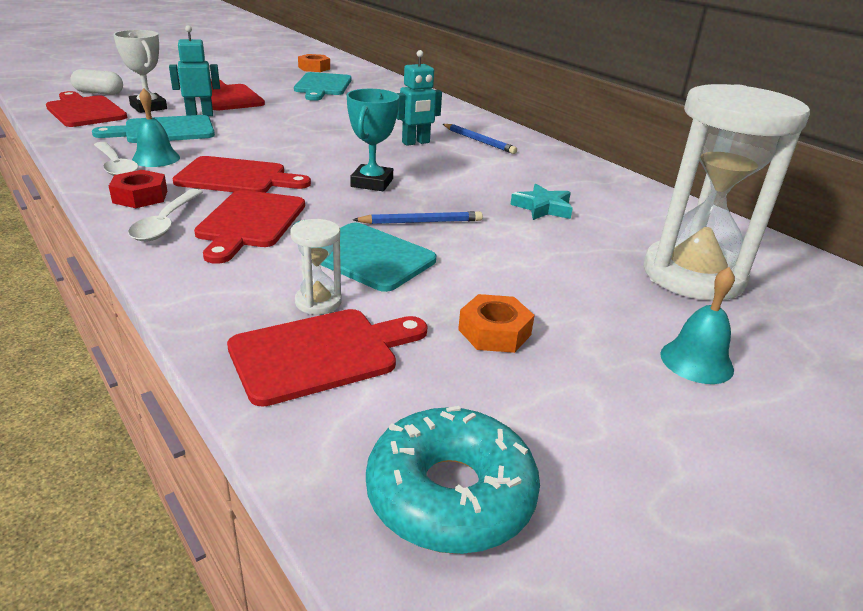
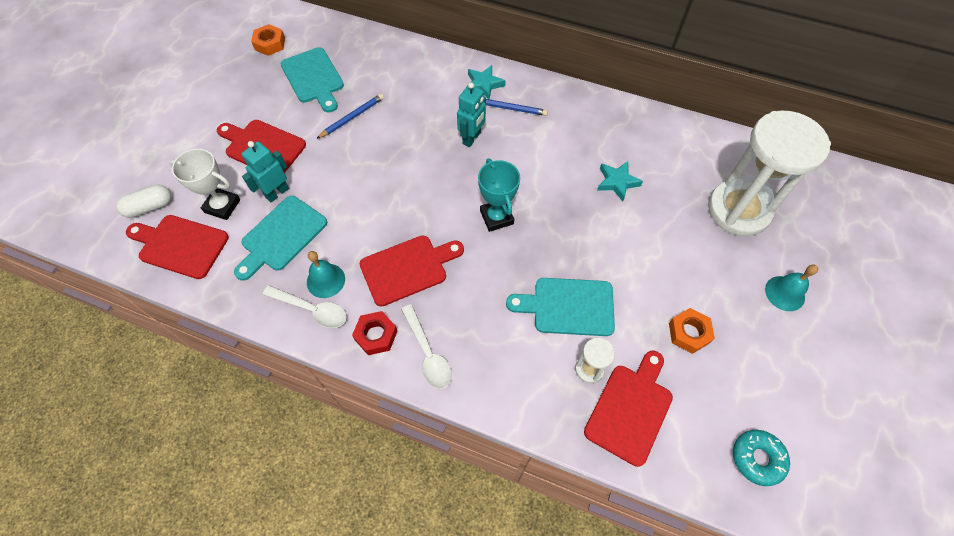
camera: 30 degrees left, 30 degrees up
red cutting board [194,190,305,264] -> none
blue pencil [353,211,483,224] -> blue pencil moved to [316,94,384,139]
turquoise donut [366,406,540,554] -> turquoise donut [733,430,790,486], size x0.66
none -> turquoise star [468,65,506,99]

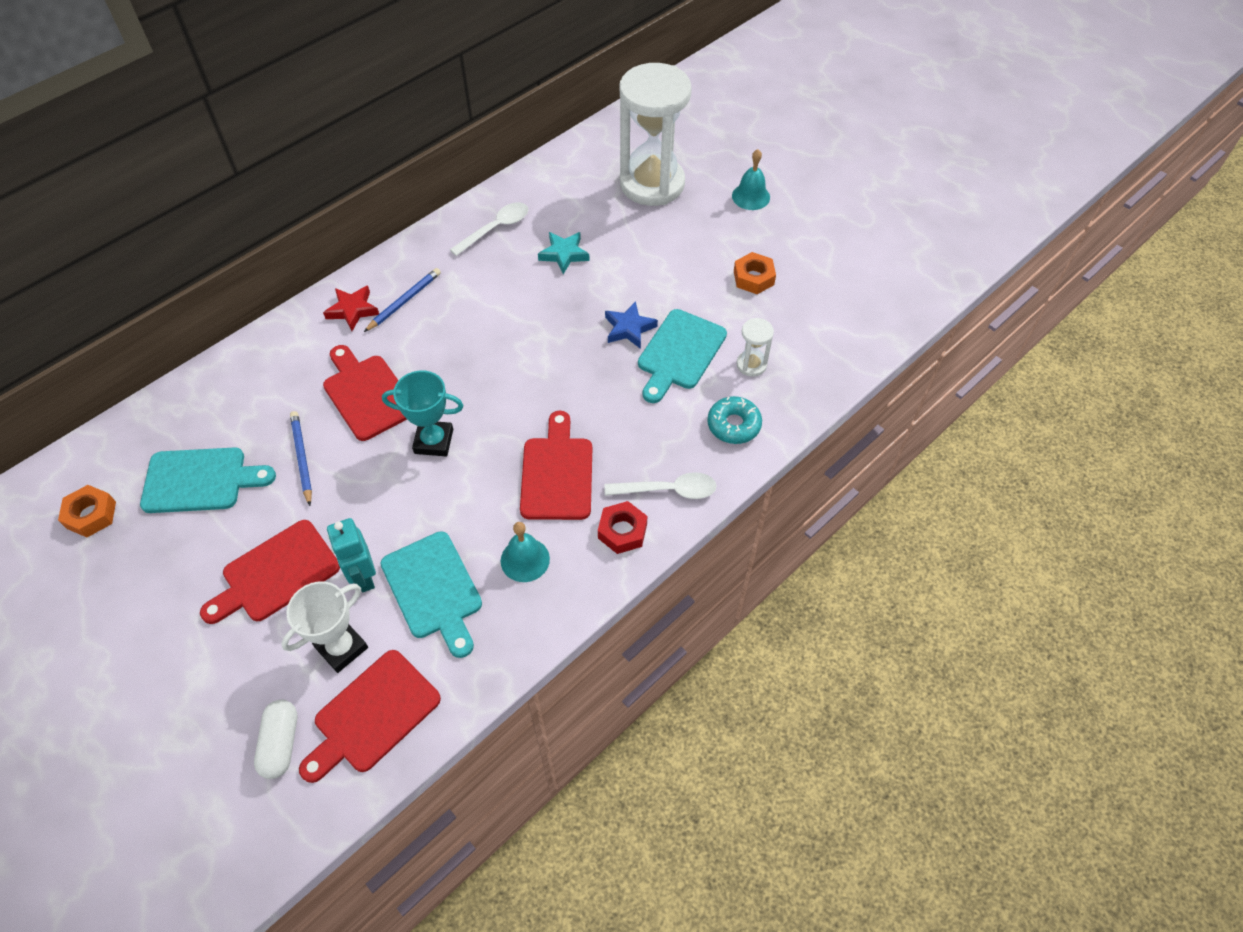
camera: 65 degrees left, 5 degrees down
white spoon [263,285,347,328] -> white spoon moved to [450,202,528,256]
turquoise robot [457,82,486,147] -> none
turquoise star [468,65,506,99] -> red star [323,286,379,331]
turquoise trophy [478,159,520,232] -> turquoise trophy moved to [382,371,463,456]
red cutting board [584,351,673,467] -> red cutting board moved to [323,345,407,441]
turquoise donut [733,430,790,486] -> turquoise donut moved to [707,396,762,444]
none -> blue star [605,301,658,349]

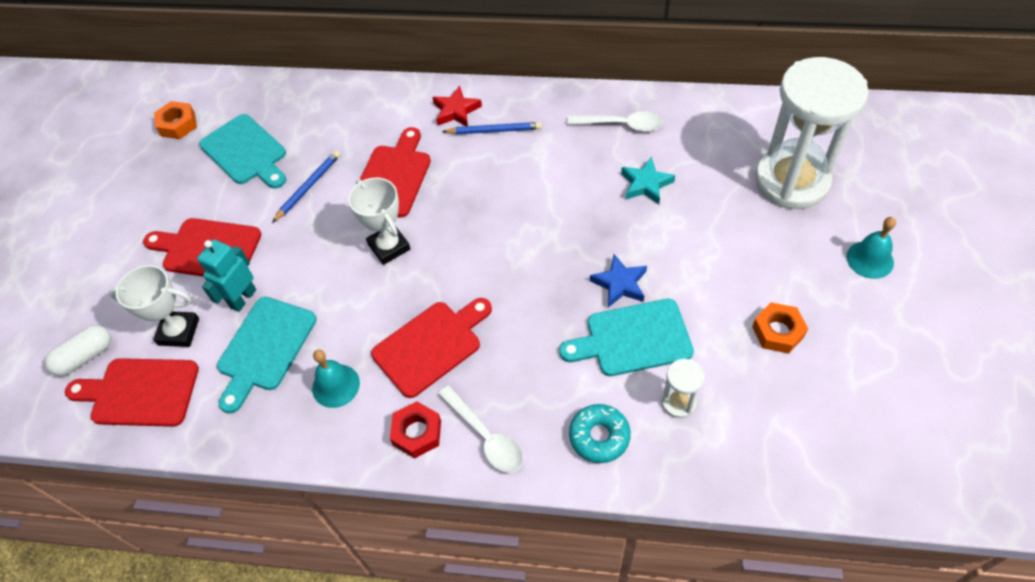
camera: 55 degrees right, 0 degrees up
turquoise trophy [382,371,463,456] -> white trophy [348,177,410,265]

